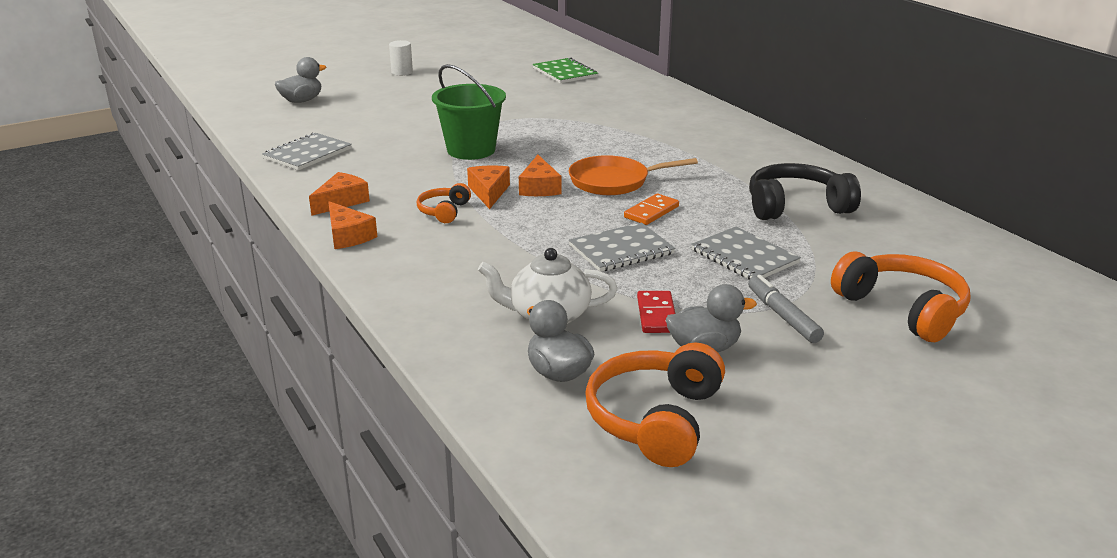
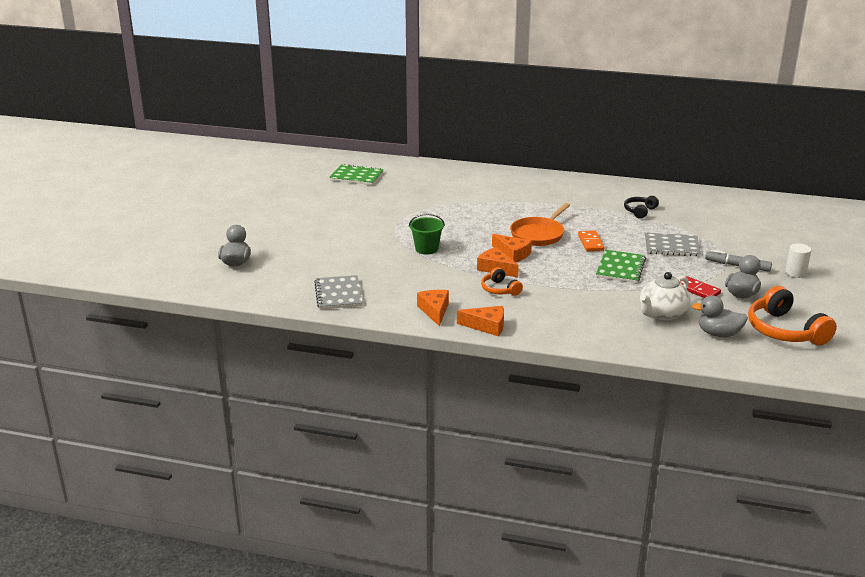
camera: 45 degrees left, 0 degrees up
white cylinder [389,40,413,76] -> white cylinder moved to [785,244,811,278]
green bucket [432,64,506,160] -> green bucket [409,214,445,254], size x0.63
grey notebook [569,223,675,272] -> green notebook [596,250,646,283]
black headphones [749,163,861,220] -> black headphones [624,196,659,219], size x0.54
orange headphones [831,252,970,342] -> none

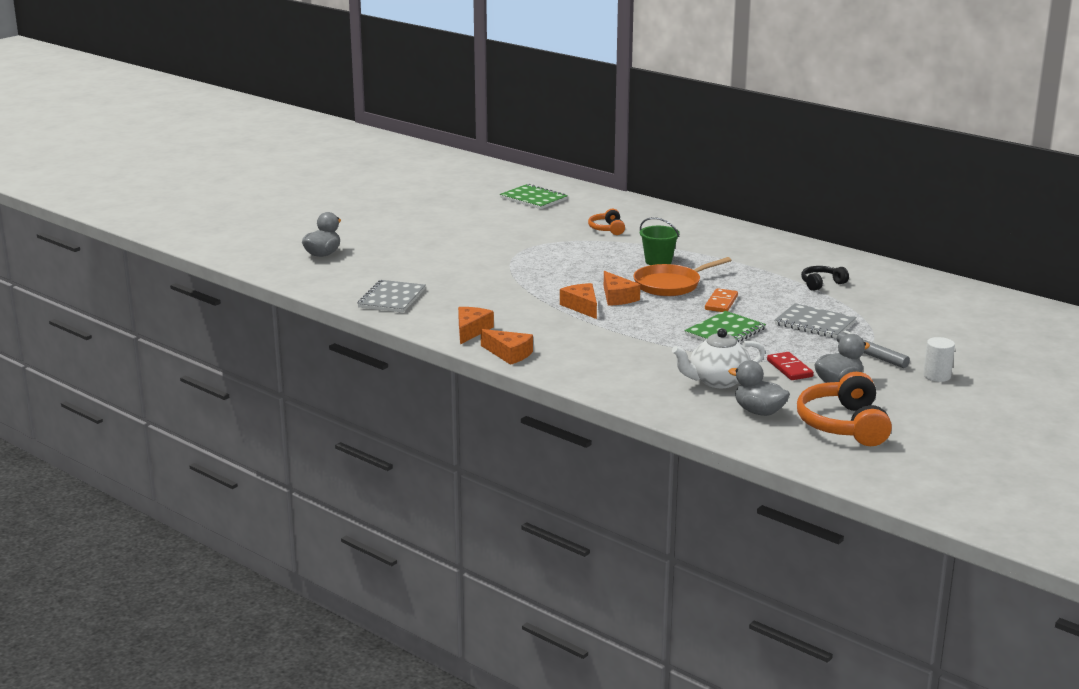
camera: 25 degrees right, 5 degrees down
green bucket [409,214,445,254] -> green bucket moved to [640,217,680,265]
orange headphones [481,267,523,296] -> orange headphones moved to [588,209,625,235]

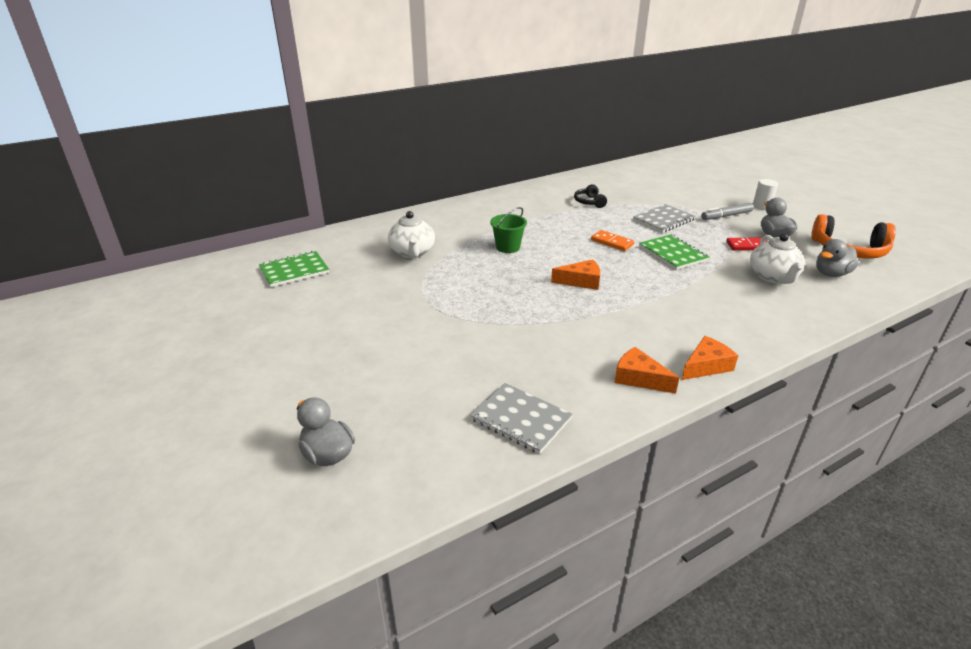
camera: 70 degrees left, 10 degrees up
orange cheese [560,283,597,319] -> none
orange headphones [588,209,625,235] -> white teapot [388,211,435,258]
orange pan [633,257,731,296] -> none

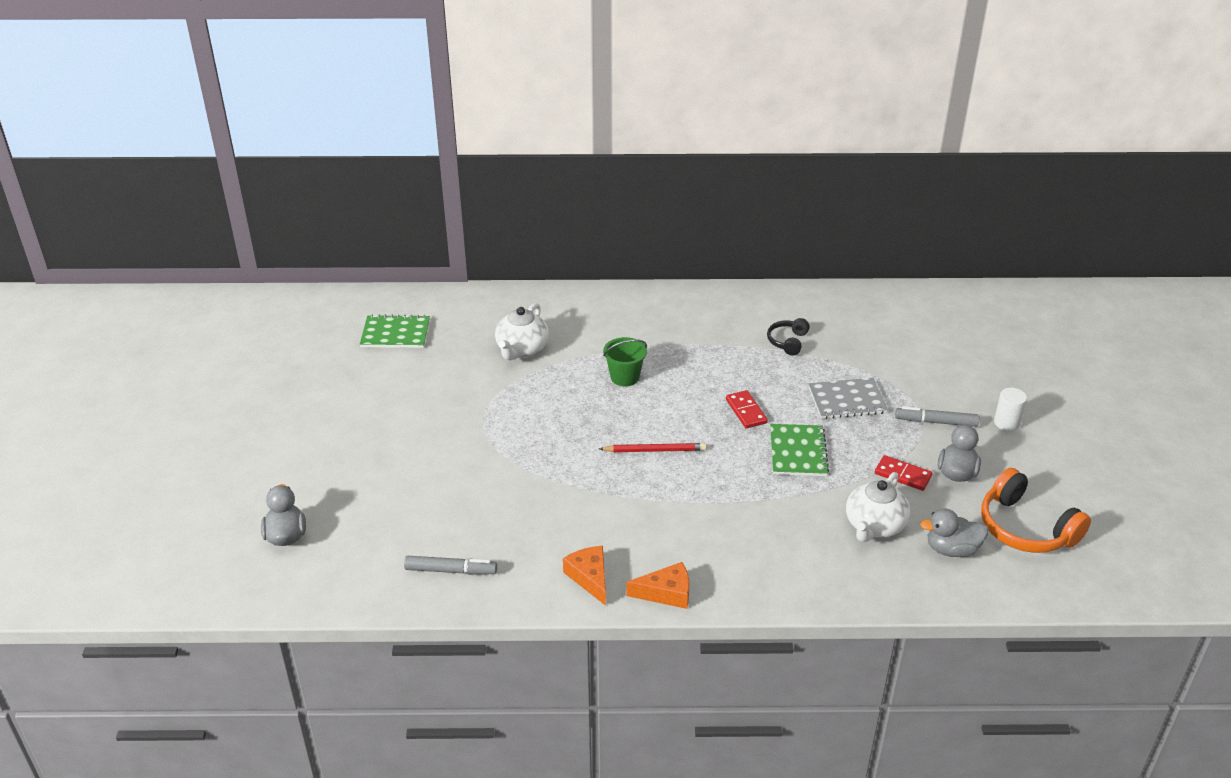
camera: 30 degrees right, 5 degrees up
grey notebook [470,383,573,454] -> grey marker [404,556,497,575]
orange cheese [551,259,600,290] -> red pencil [599,443,706,452]
orange domino [591,230,634,251] -> red domino [726,390,768,428]

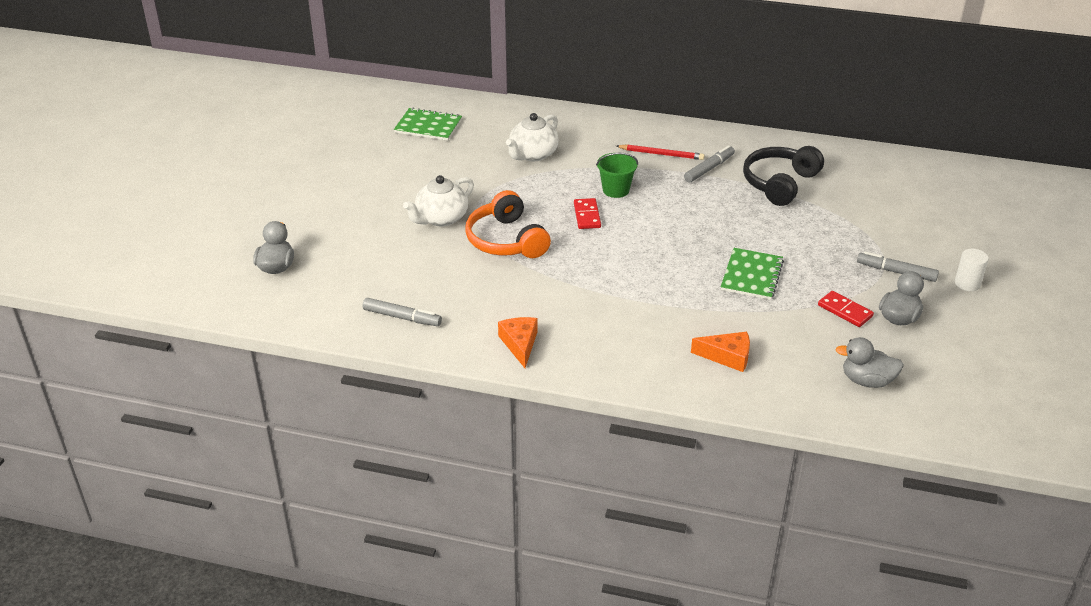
camera: 15 degrees right, 0 degrees up
red pencil [599,443,706,452] -> red pencil moved to [616,144,705,160]
orange cheese [626,562,689,609] -> orange cheese moved to [691,332,750,372]
red domino [726,390,768,428] -> red domino moved to [574,198,601,229]
black headphones [767,318,810,356] -> black headphones [743,146,824,206], size x1.86
grey notebook [808,378,888,419] -> none
white teapot [846,472,910,542] -> white teapot moved to [403,175,474,226]
orange headphones [981,468,1091,553] -> orange headphones moved to [466,190,551,258]
none -> grey marker [684,145,735,183]

